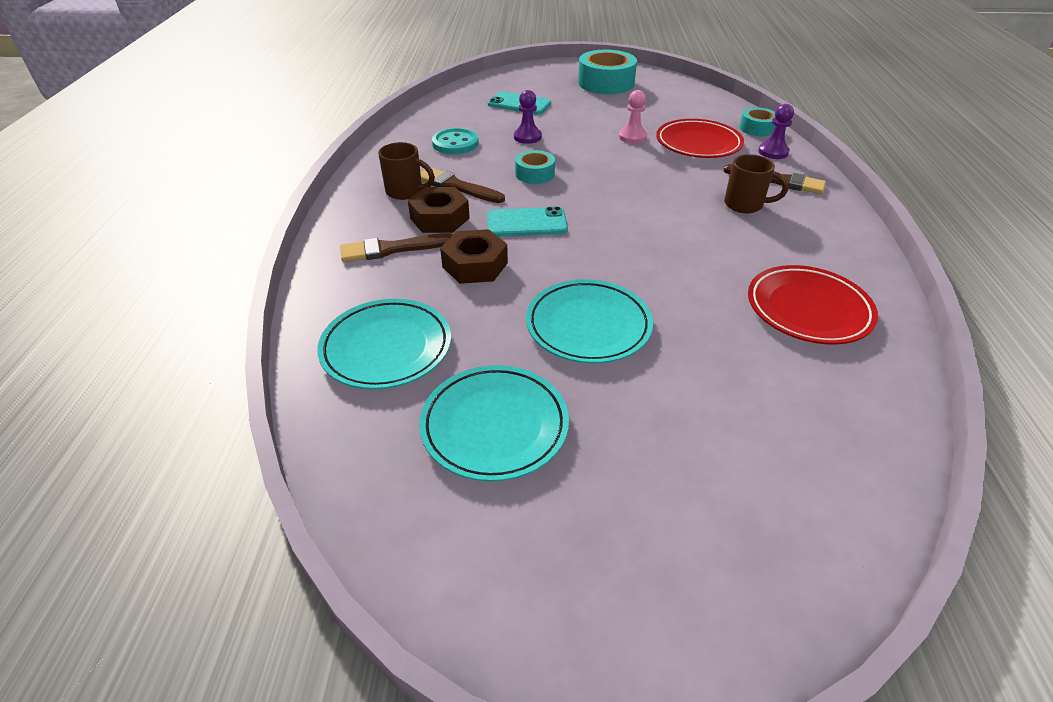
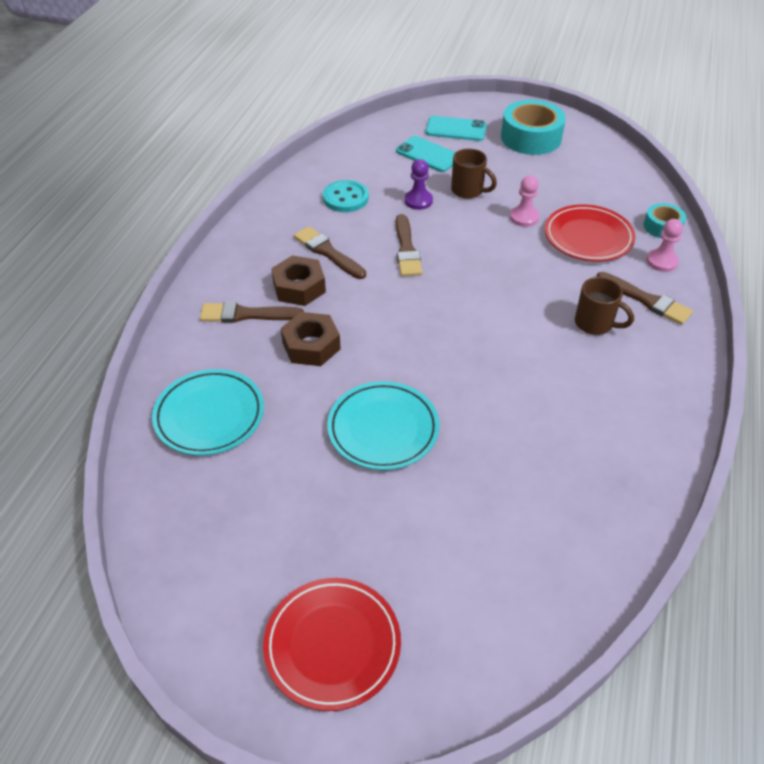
camera: 15 degrees right, 5 degrees up
brown mug [378,142,435,200] -> brown mug moved to [451,149,497,199]
turquoise plate [419,365,569,482] -> none
turquoise phone [487,207,568,237] -> turquoise phone moved to [426,116,487,141]
turquoise tape [515,150,555,184] -> brown brush [396,214,422,276]
red plate [748,265,878,344] -> red plate moved to [263,578,401,711]
purple pawn [758,104,794,159] -> pink pawn [647,219,683,272]

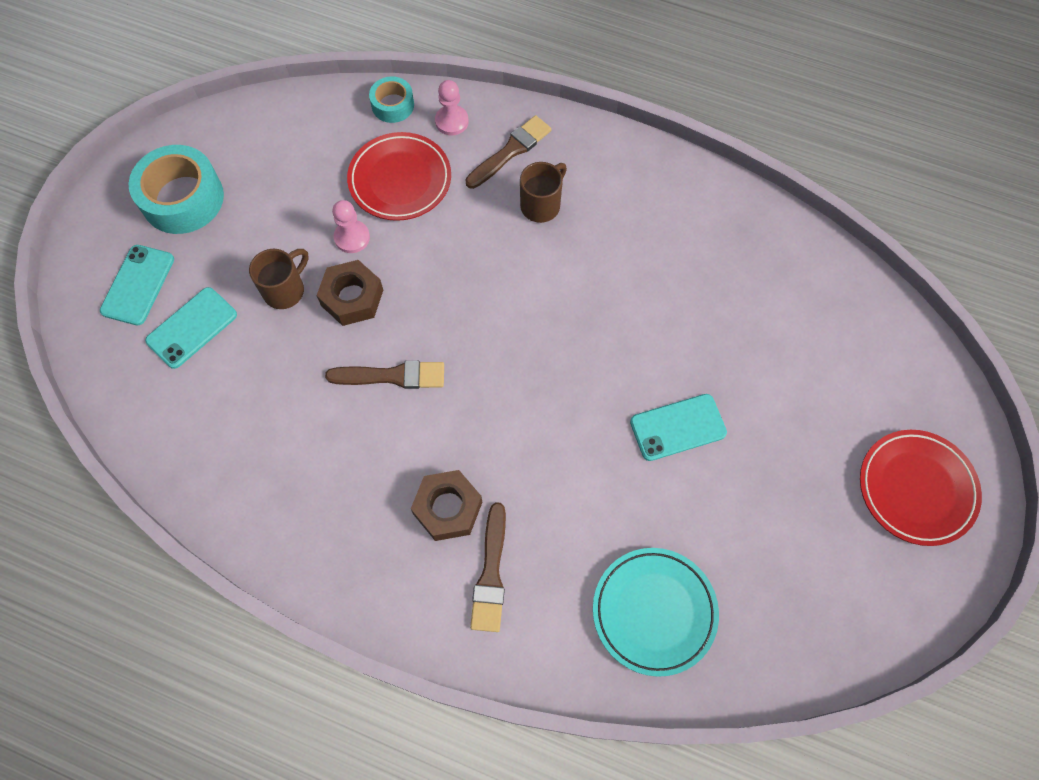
camera: 85 degrees left, 20 degrees up
brown nut [281,312,341,366] -> brown nut moved to [316,260,383,326]
brown brush [294,226,366,279] -> none
turquoise button [323,180,369,212] -> none
turquoise plate [327,381,439,470] -> turquoise phone [630,394,727,461]
purple pawn [405,159,433,210] -> none

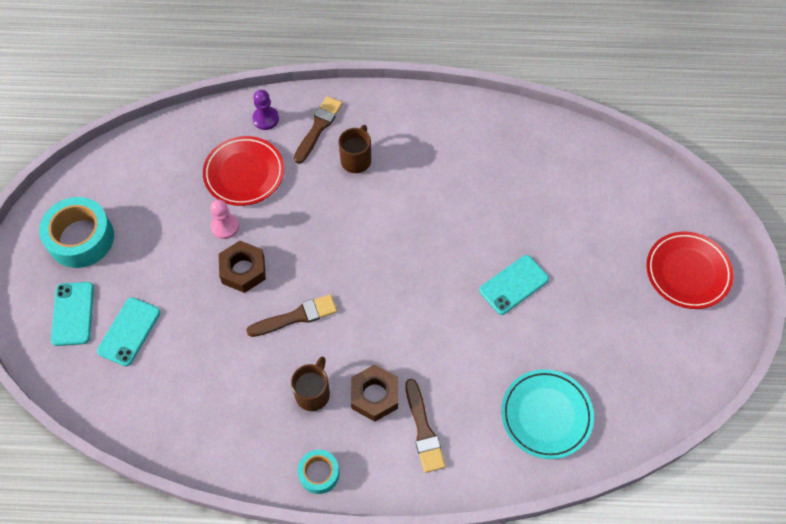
camera: 20 degrees left, 5 degrees down
brown mug [249,249,309,309] -> brown mug moved to [291,356,330,411]
turquoise tape [369,76,414,123] -> turquoise tape moved to [298,450,339,494]
pink pawn [435,80,469,136] -> purple pawn [252,90,279,130]

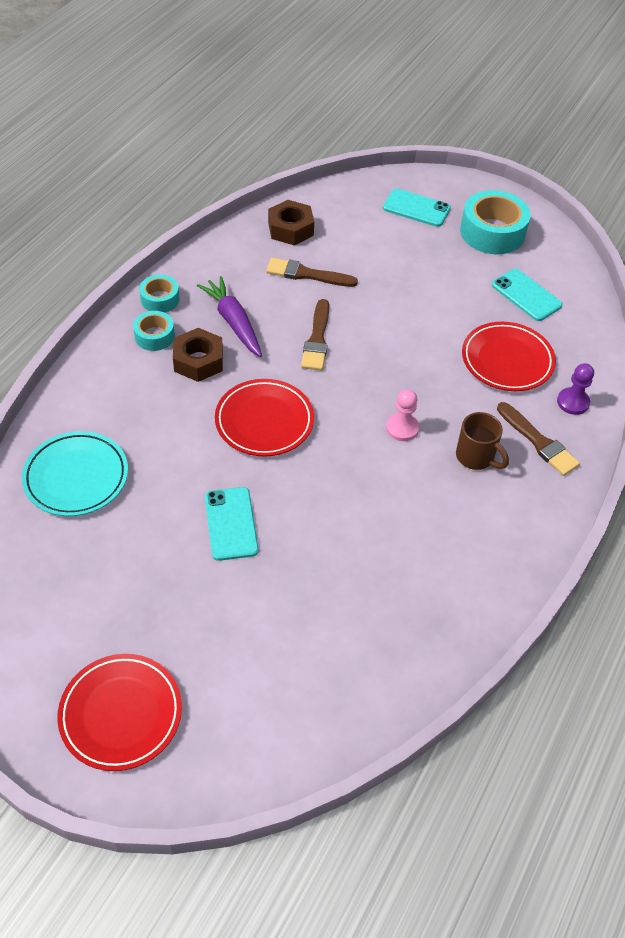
camera: 115 degrees right, 10 degrees down
turquoise phone [97,297,160,366] -> turquoise phone moved to [492,269,562,321]
pink pawn [210,199,239,239] -> pink pawn moved to [386,389,419,441]
brown nut [219,241,266,293] -> brown nut moved to [268,200,314,245]
brown mug [291,356,330,411] -> purple carrot [197,276,262,357]
brown brush [405,379,446,473] -> brown brush moved to [266,258,358,287]
none -> turquoise tape [133,311,175,351]
none -> red plate [215,379,314,456]

